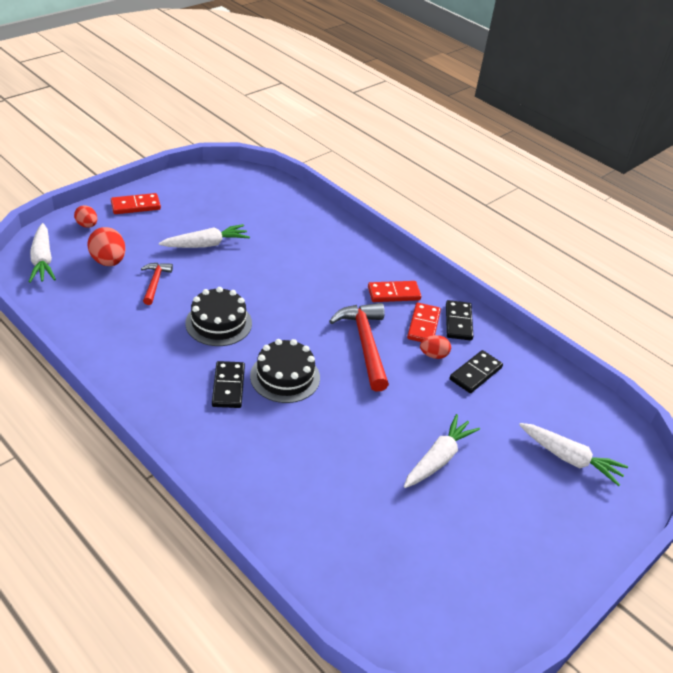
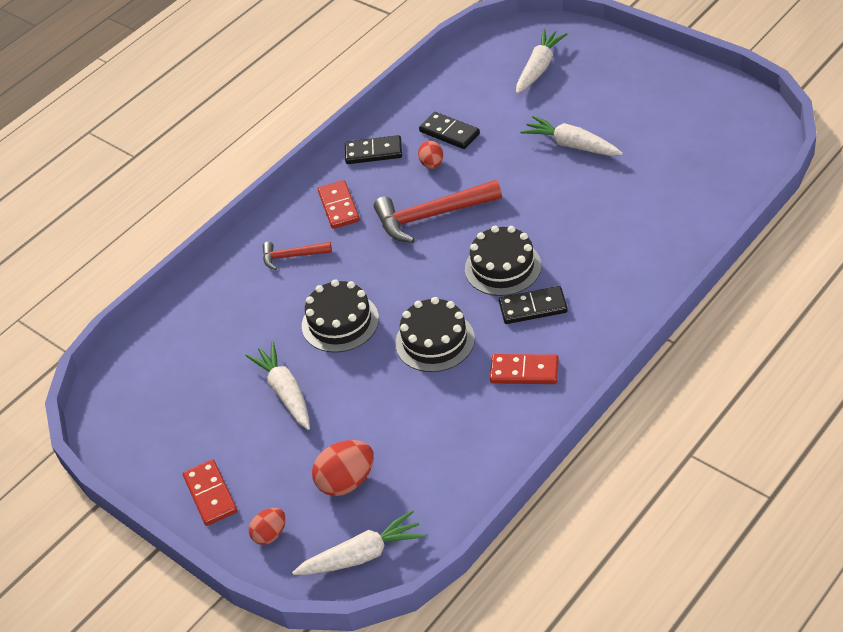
camera: 85 degrees left, 5 degrees up
red hammer [141,263,173,305] -> red hammer moved to [263,242,332,270]
red domino [407,303,441,342] -> red domino moved to [490,354,559,384]
none -> black cake [302,279,379,353]

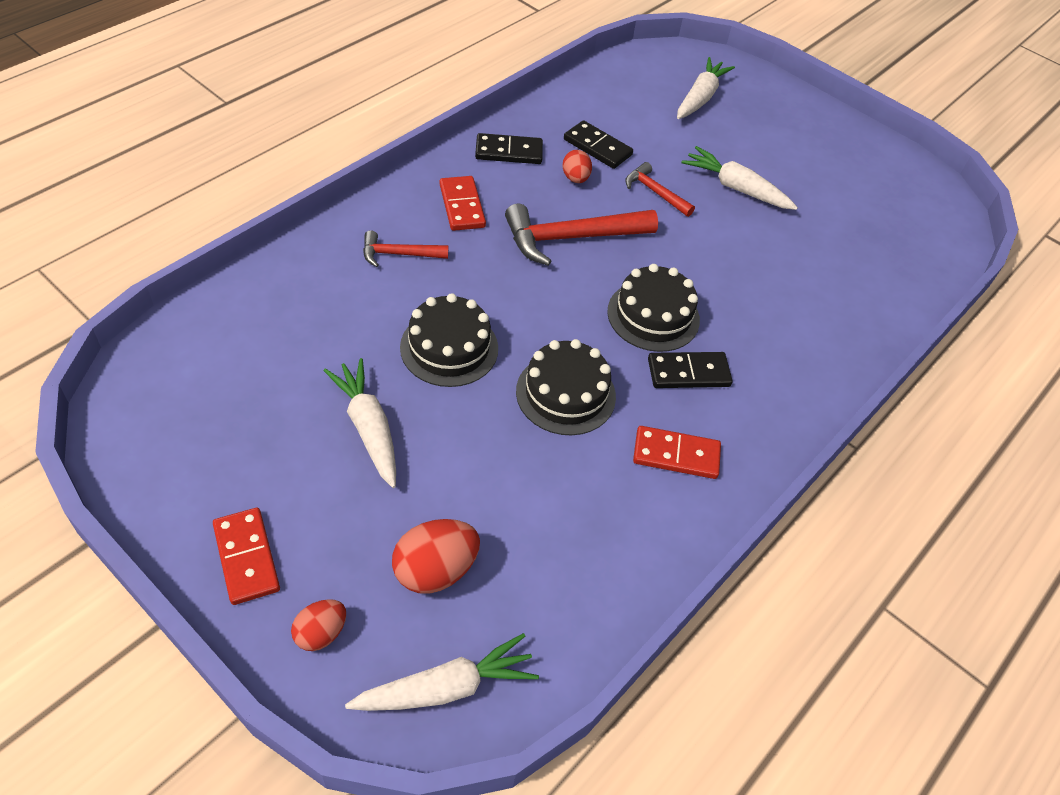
camera: 10 degrees left, 5 degrees up
none -> red hammer [625,162,695,217]

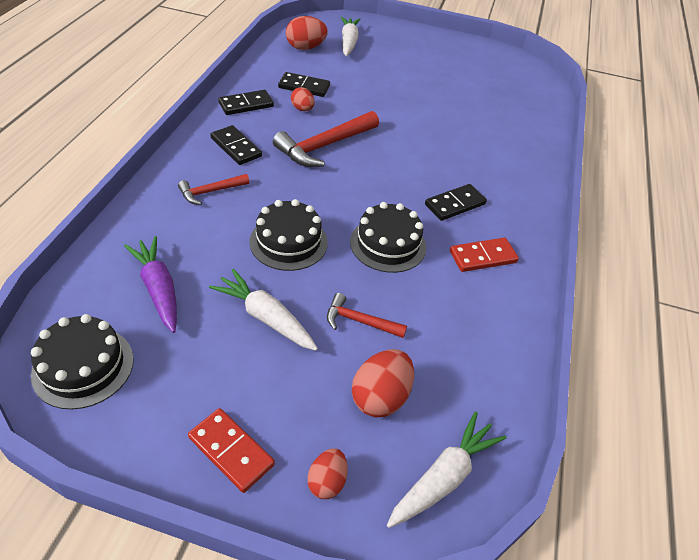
camera: 25 degrees left, 5 degrees down
red domino [439,176,486,231] -> black domino [210,125,262,165]
black cake [607,264,700,352] -> black cake moved to [31,314,134,409]
red hammer [625,162,695,217] -> red hammer moved to [327,293,407,338]
white carrot [681,146,798,210] -> none
none -> purple carrot [124,236,177,333]
none -> red egg [286,16,328,50]

